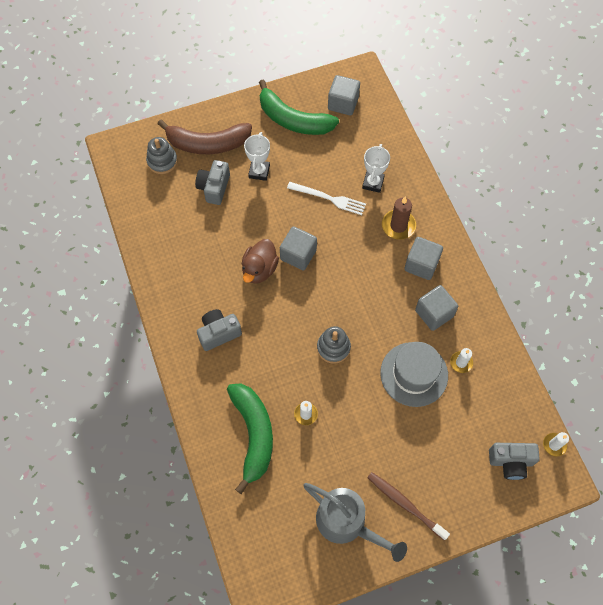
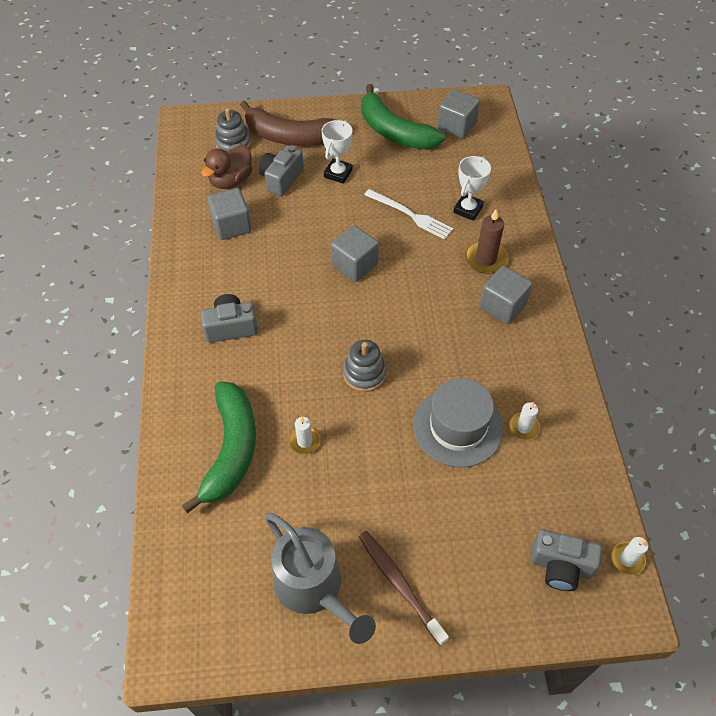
camera: 15 degrees right, 10 degrees down
brown duck [242,239,279,284] -> brown duck moved to [201,145,252,189]
grey cube [415,285,458,331] -> grey cube moved to [207,188,252,240]

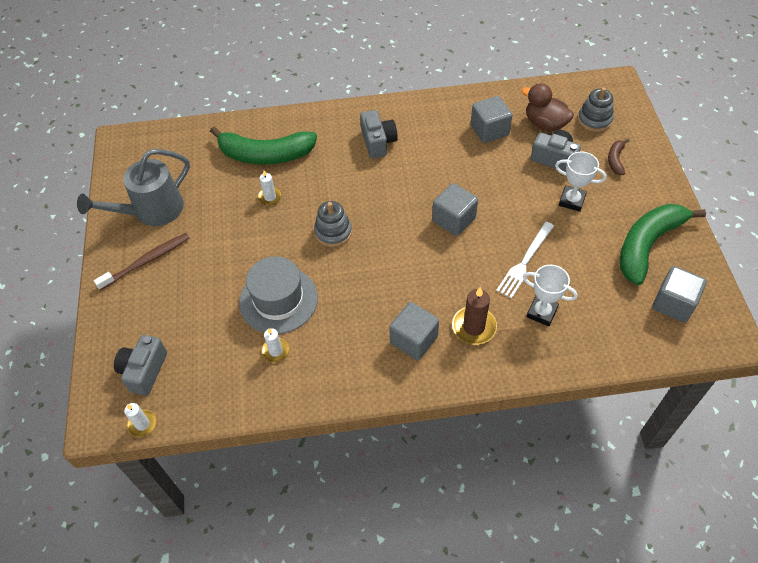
camera: 90 degrees right, 0 degrees up
brown banana [240,100,336,146] -> brown banana [608,139,630,175], size x0.44

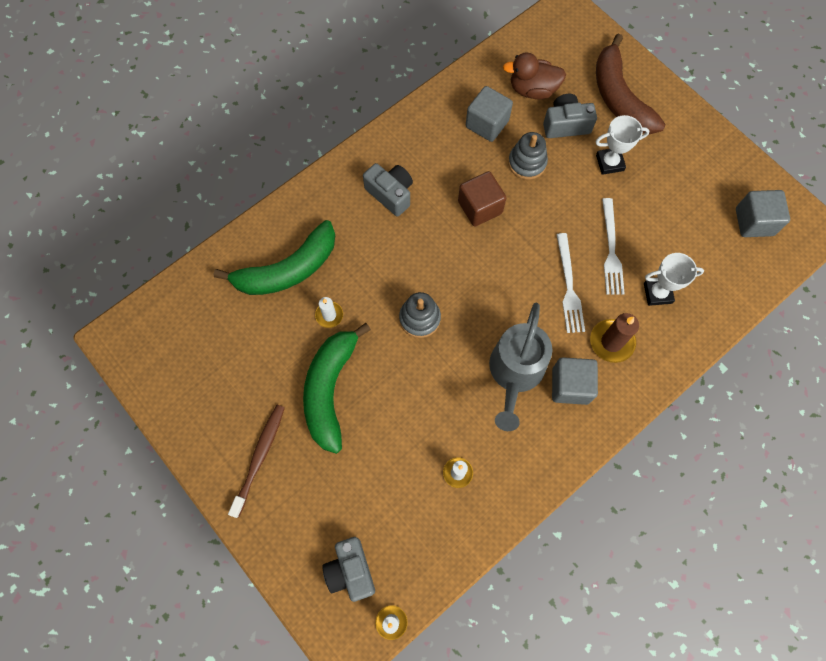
camera: 35 degrees left, 15 degrees up
grey watering can [77,149,190,226] -> grey watering can moved to [489,303,553,431]
grey hat [239,256,318,334] -> none
grey cube [432,183,478,236] -> none
grey stacking toy [578,87,614,132] -> grey stacking toy moved to [508,132,548,180]
brown banana [608,139,630,175] -> brown banana [596,34,666,134], size x2.26
green banana [620,204,706,285] -> green banana moved to [303,323,371,454]
none -> brown cube [458,171,506,226]
none -> white fork [556,233,585,333]

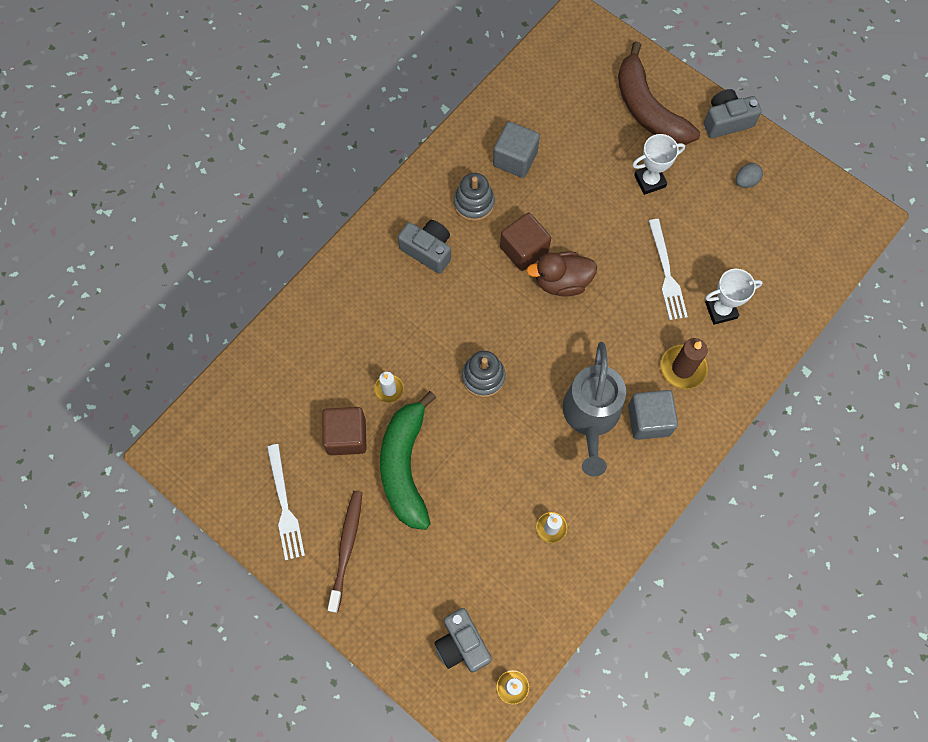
camera: 10 degrees left, 0 degrees up
green banana [214,220,335,295] -> none
brown duck [503,52,566,99] -> brown duck moved to [526,251,597,297]
grey stacking toy [508,132,548,180] -> grey stacking toy moved to [454,173,495,221]
grey camera [543,94,597,138] -> grey camera moved to [704,89,762,138]
white fork [556,233,585,333] -> white fork moved to [267,444,305,560]
grey cube [736,190,790,237] -> none
none -> brown cube [322,407,367,455]
none -> grey egg [736,163,763,188]

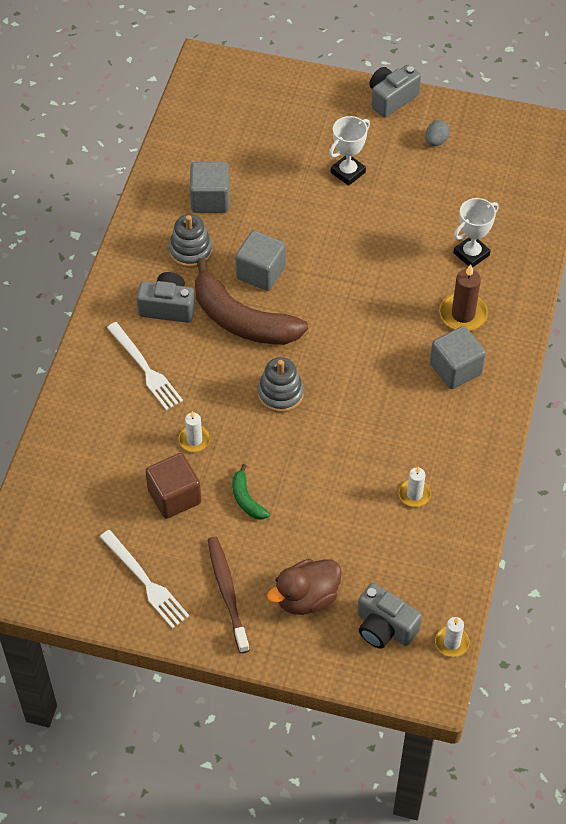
camera: 25 degrees left, 15 degrees down
green banana [380,391,436,530] -> green banana [232,464,270,520], size x0.44
brown cube [500,213,551,271] -> grey cube [235,231,286,291]
brown duck [526,251,597,297] -> brown duck moved to [267,559,342,615]
grey watering can [563,342,626,477] -> none
brown banana [618,41,700,145] -> brown banana moved to [195,258,308,345]
white fork [649,219,688,320] -> white fork moved to [107,322,183,410]

